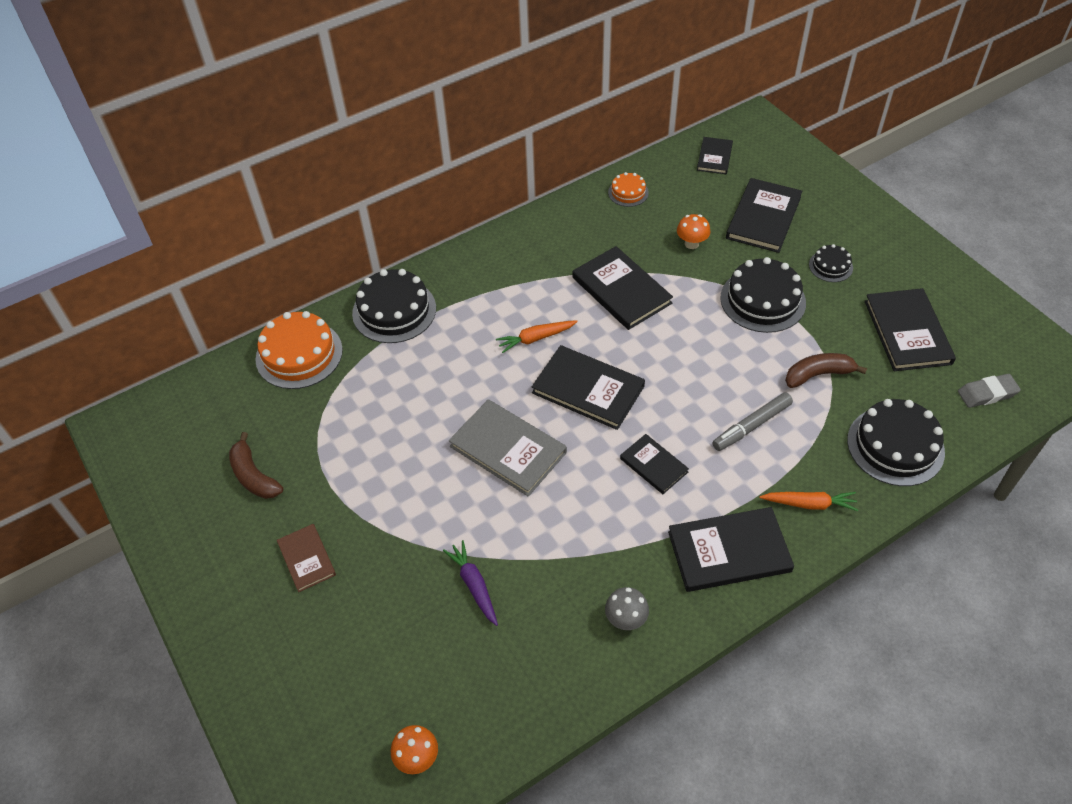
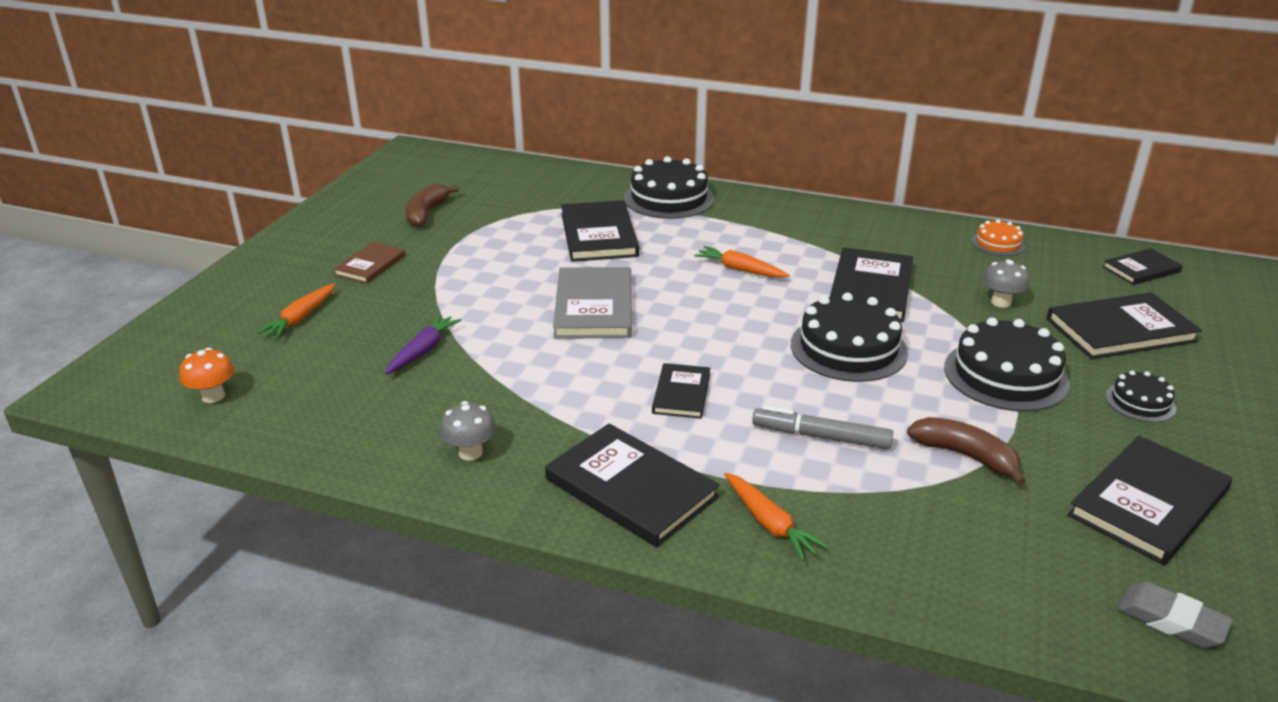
camera: 50 degrees right, 20 degrees down
orange cake [255,311,343,389] -> none
black book [532,345,645,430] -> black book moved to [561,200,639,262]
orange mushroom [677,214,710,249] -> grey mushroom [982,259,1029,308]
black cake [847,399,945,486] -> black cake moved to [791,293,908,382]
none -> orange carrot [256,283,335,339]

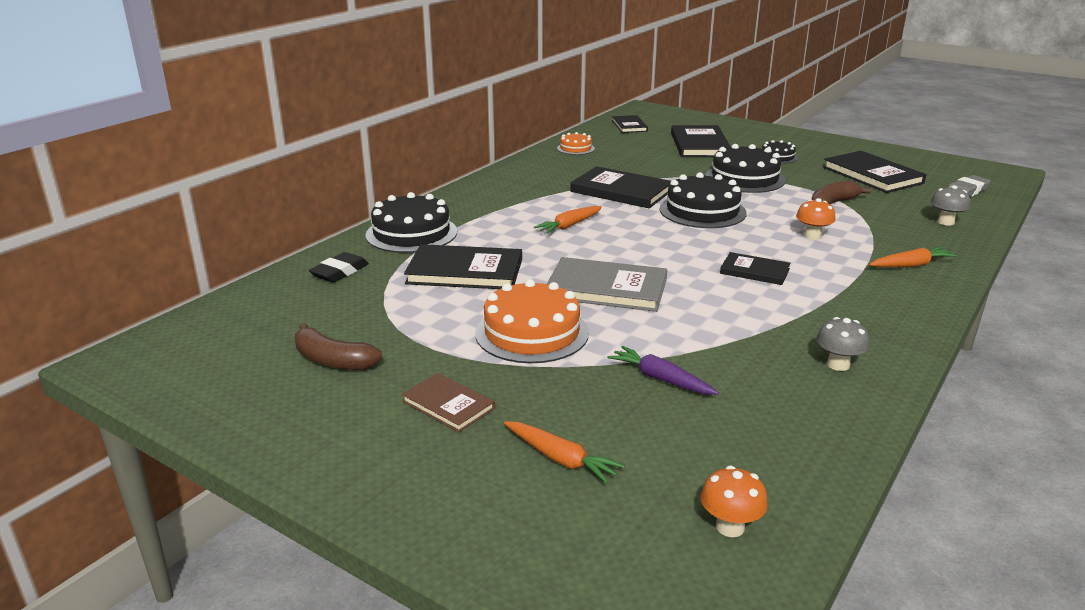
camera: 75 degrees left, 5 degrees down
black book [545,423,720,547] -> none
grey marker [752,406,893,449] -> orange mushroom [796,198,836,240]
grey mushroom [982,259,1029,308] -> grey mushroom moved to [931,185,971,226]
none -> black eraser [309,252,369,283]
none -> orange cake [475,279,589,363]

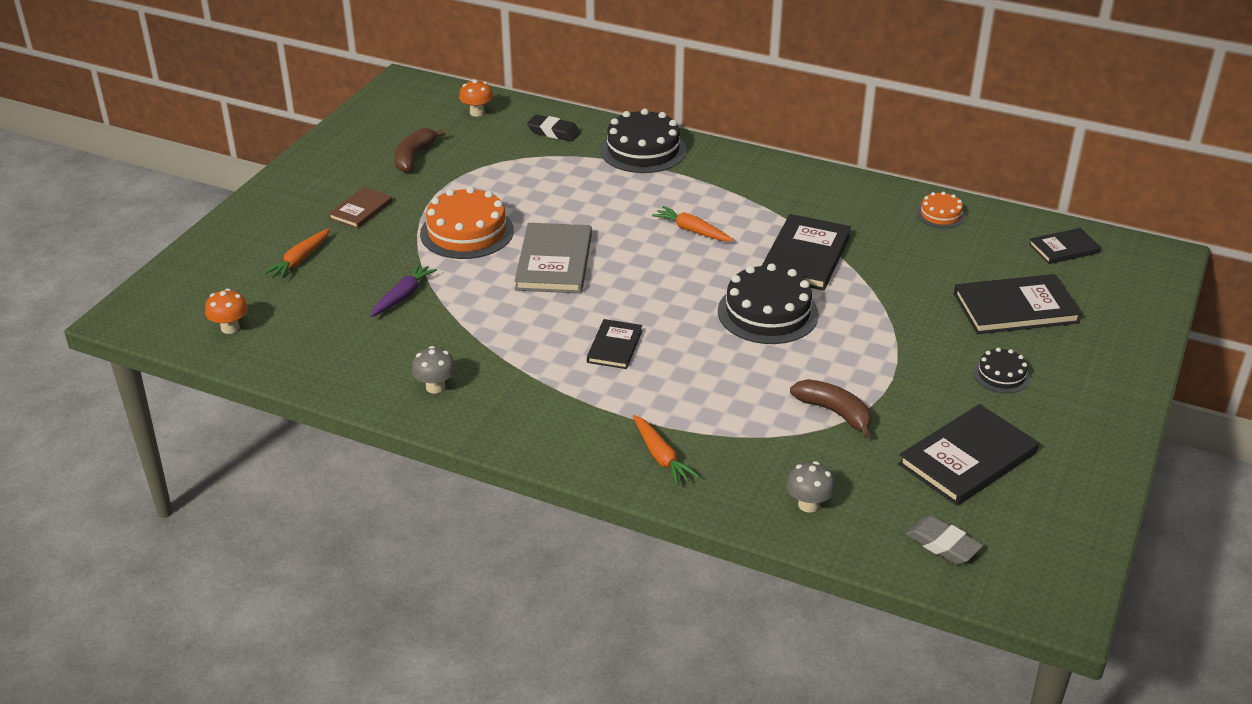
camera: 80 degrees right, 10 degrees up
black book [404,244,522,289] -> none
black cake [705,144,785,193] -> none
orange mushroom [796,198,836,240] -> orange mushroom moved to [459,79,493,117]

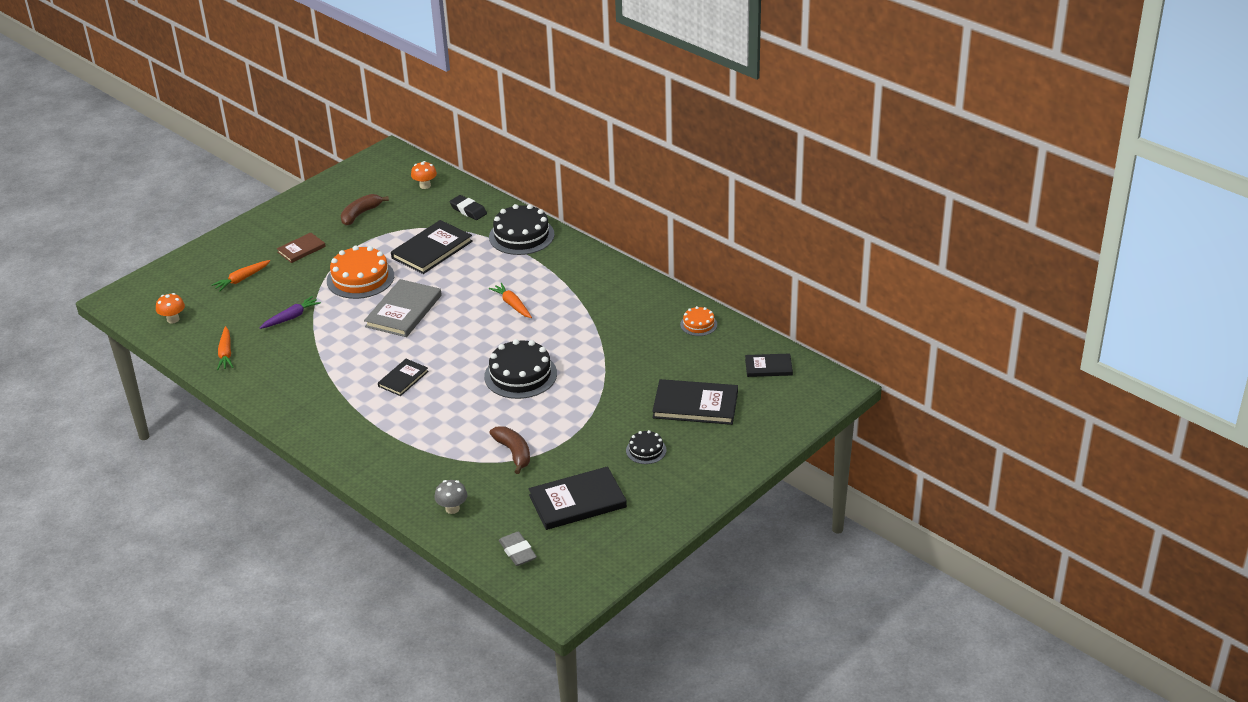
camera: 20 degrees right, 0 degrees up
grey mushroom [411,346,456,394] -> none
orange carrot [633,415,699,485] -> orange carrot moved to [217,326,234,370]
black book [762,214,851,291] -> black book moved to [391,220,473,274]

